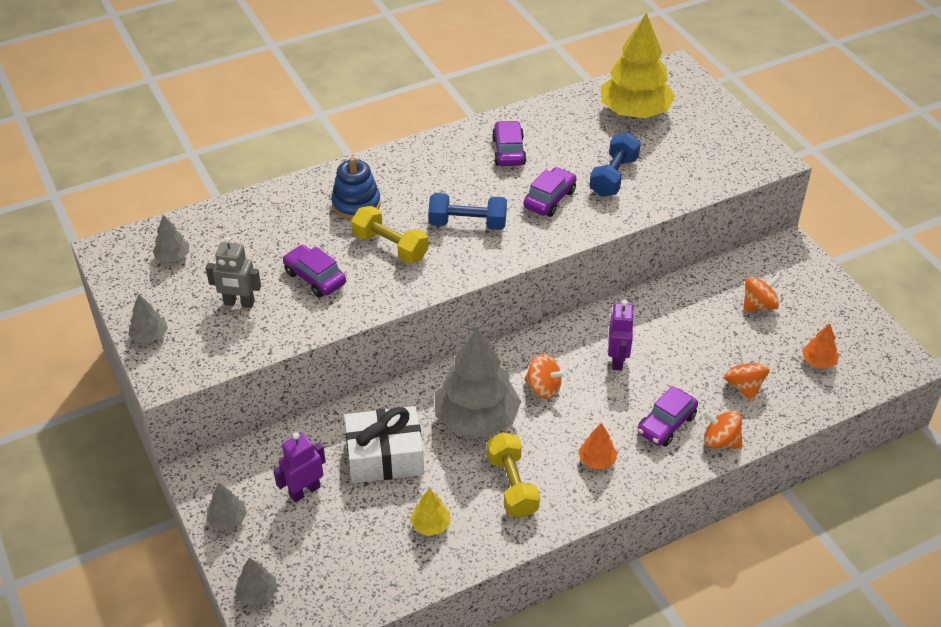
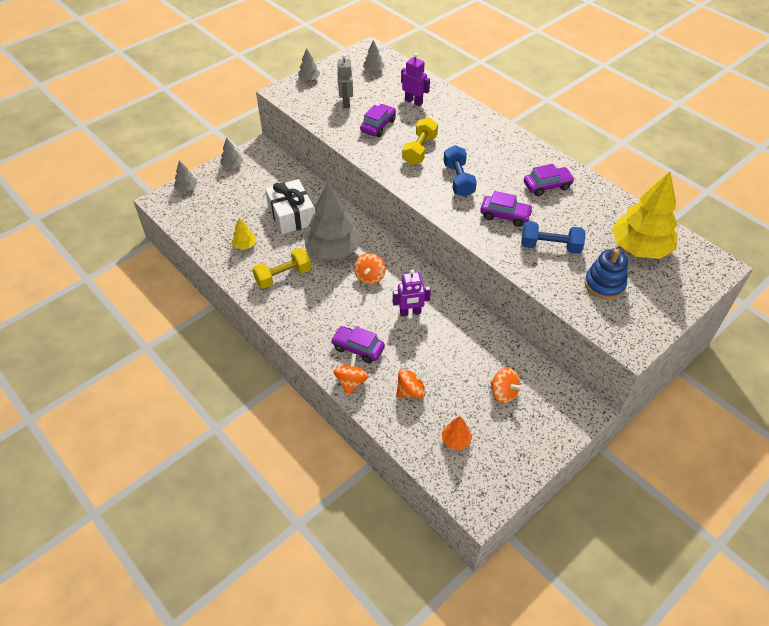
camera: 75 degrees right, 5 degrees up
purple robot [273,432,326,503] -> purple robot moved to [401,53,430,106]
blue stacking toy [331,157,381,220] -> blue stacking toy moved to [585,249,628,300]
orange tree [579,423,617,469] -> none

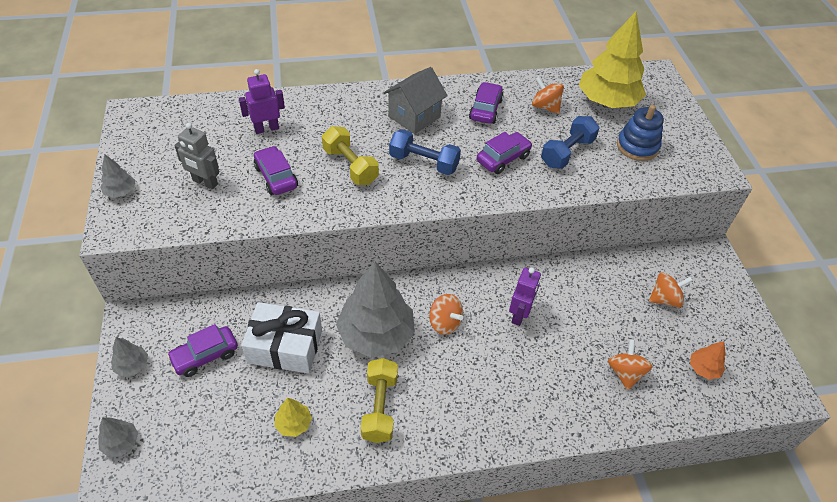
camera: 60 degrees left, 0 degrees up
purple car [331,326,385,363] -> purple car moved to [167,324,238,377]
orange spinning top [333,354,369,396] -> orange spinning top moved to [532,77,564,114]
grey tree [363,40,385,72] -> none
none -> grey house [383,67,448,134]

